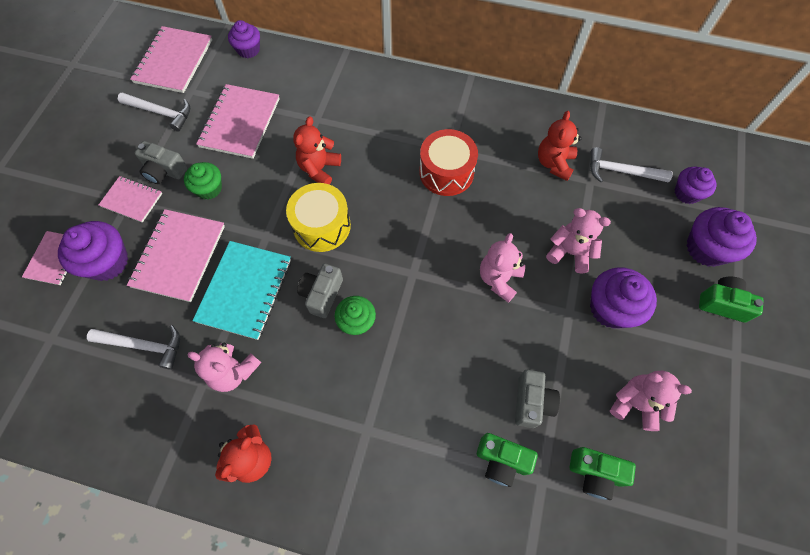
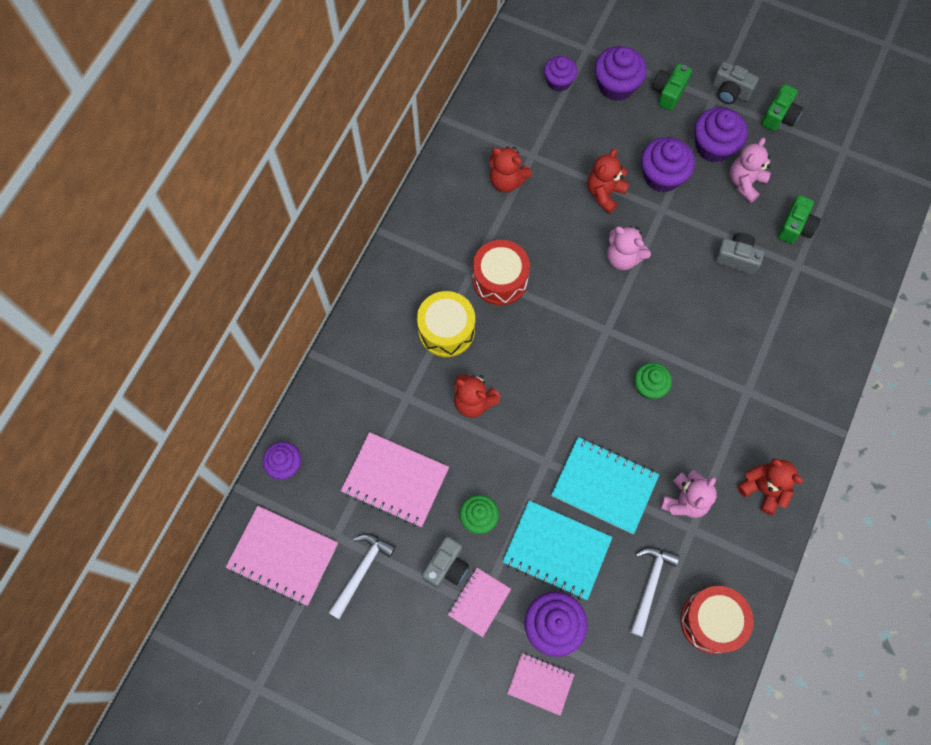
camera: 80 degrees left, 5 degrees up
pink notebook [127,209,225,302] -> turquoise notebook [502,501,612,600]
yellow drum [286,183,351,252] -> yellow drum moved to [417,291,475,357]
grey camera [297,264,343,318] -> grey camera moved to [712,62,759,104]
green camera [477,433,538,487] -> green camera moved to [761,84,803,131]
pink teddy bear [546,208,611,273] -> red teddy bear [587,148,629,213]
white hammer [590,147,673,183] -> none
none -> red drum [680,586,754,654]
none -> purple cupcake [694,107,748,162]

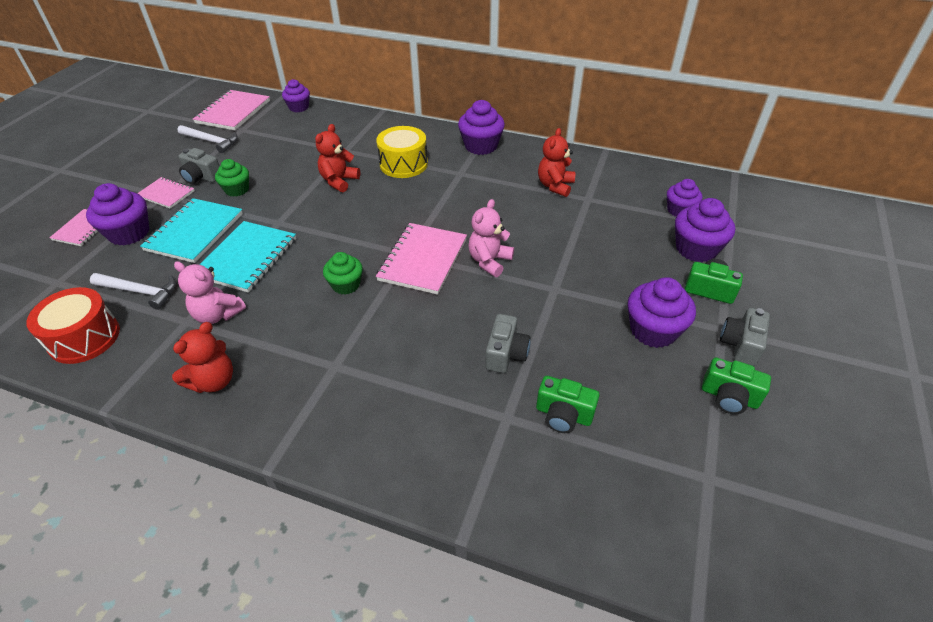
camera: 85 degrees right, 25 degrees down
pink notebook [341,432,449,527] -> pink notebook moved to [376,223,467,295]
red drum [472,240,530,305] -> none
red teddy bear [587,148,629,213] -> none
purple cupcake [641,137,695,193] -> purple cupcake moved to [458,100,505,155]
pink teddy bear [730,138,771,203] -> none

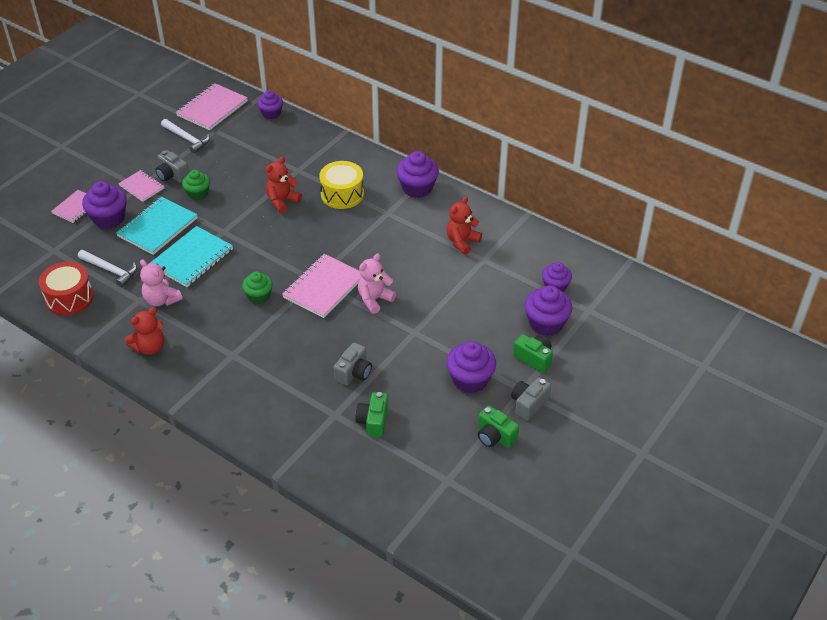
camera: 15 degrees right, 0 degrees up
green camera [536,376,600,433] -> green camera turned 60 degrees clockwise [355,392,388,437]

